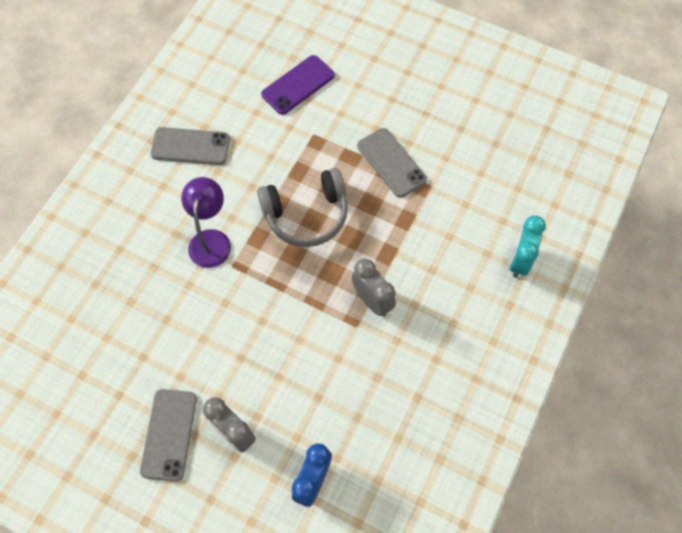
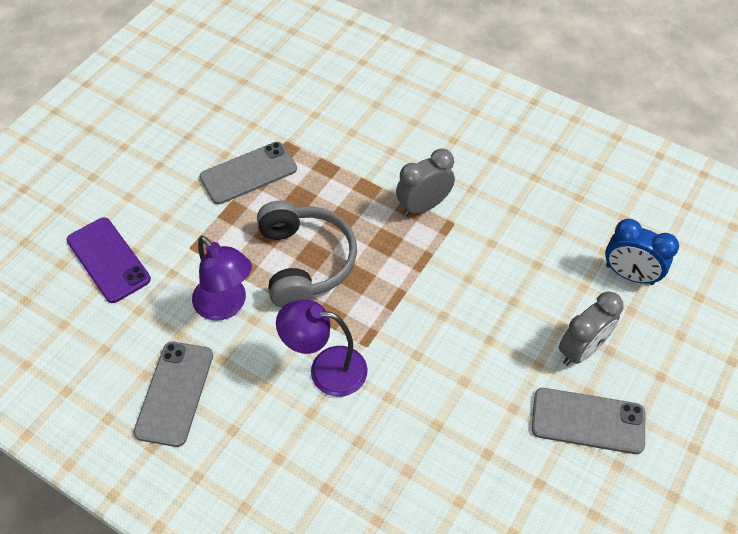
camera: 85 degrees left, 10 degrees down
turquoise clock [509,216,546,278] -> none
none -> purple lamp [192,236,252,321]

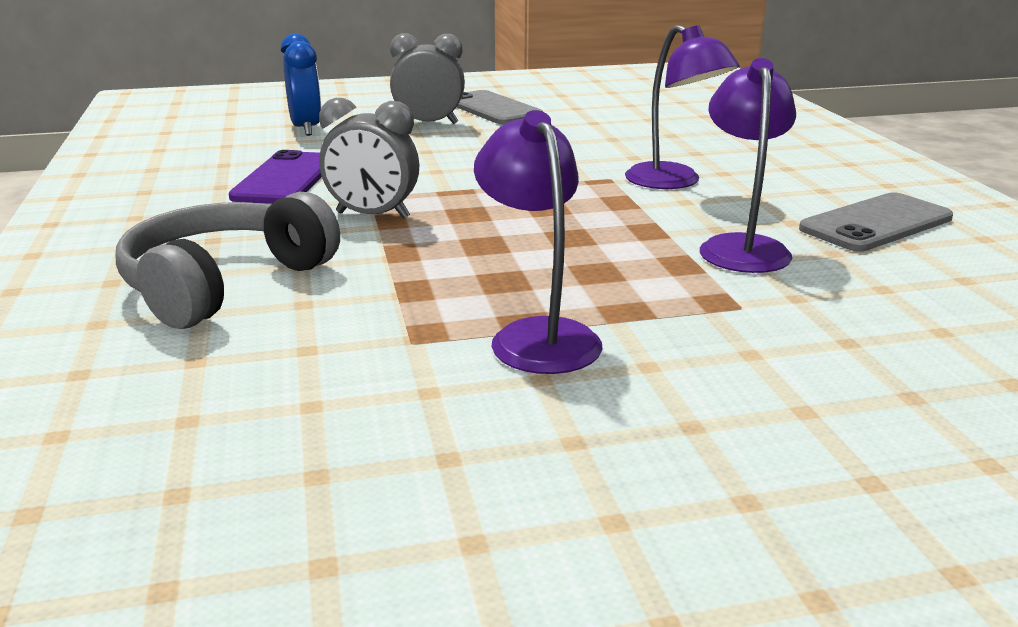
camera: 135 degrees left, 30 degrees down
purple phone [67,217,151,303] -> purple phone moved to [229,150,322,204]
grey phone [199,142,297,204] -> purple lamp [474,110,602,374]
grey headphones [257,200,357,308] -> grey headphones moved to [116,192,340,329]

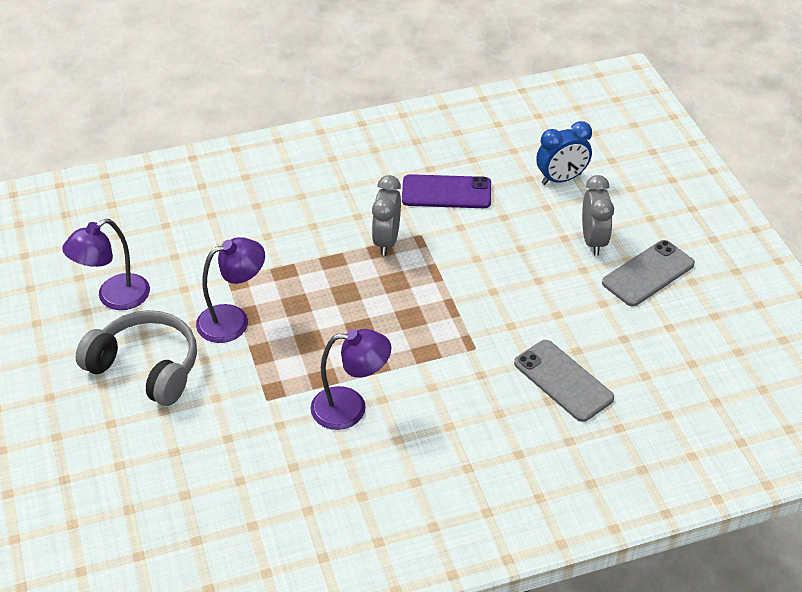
camera: 85 degrees right, 20 degrees up
grey headphones [116,192,340,329] -> grey headphones moved to [76,310,197,406]
purple lamp [625,25,740,189] -> purple lamp moved to [62,219,150,310]
grey phone [799,192,953,251] -> grey phone moved to [514,340,614,422]

